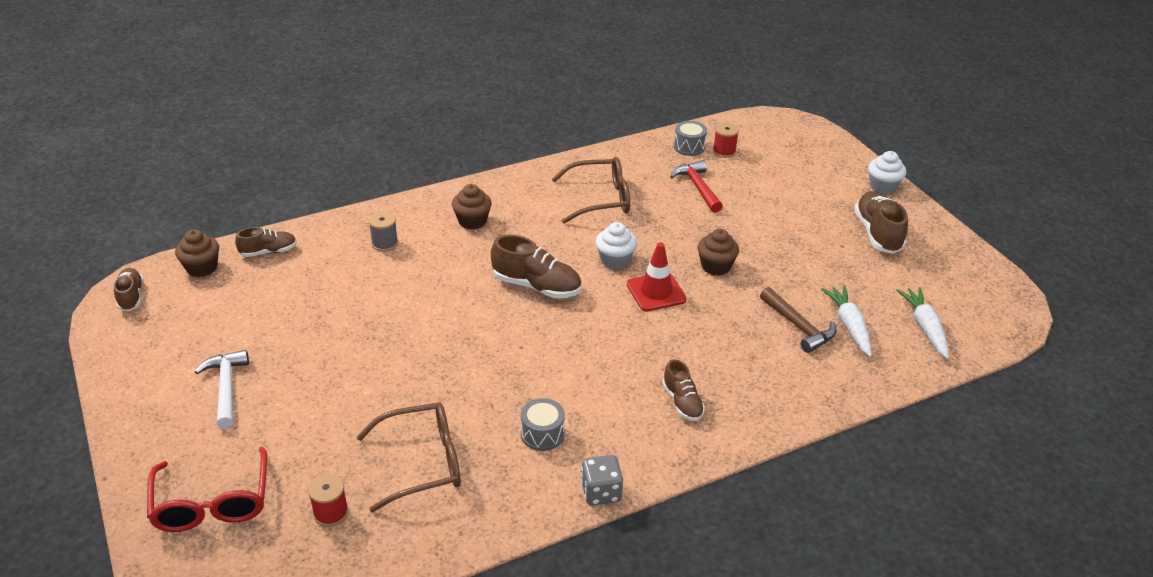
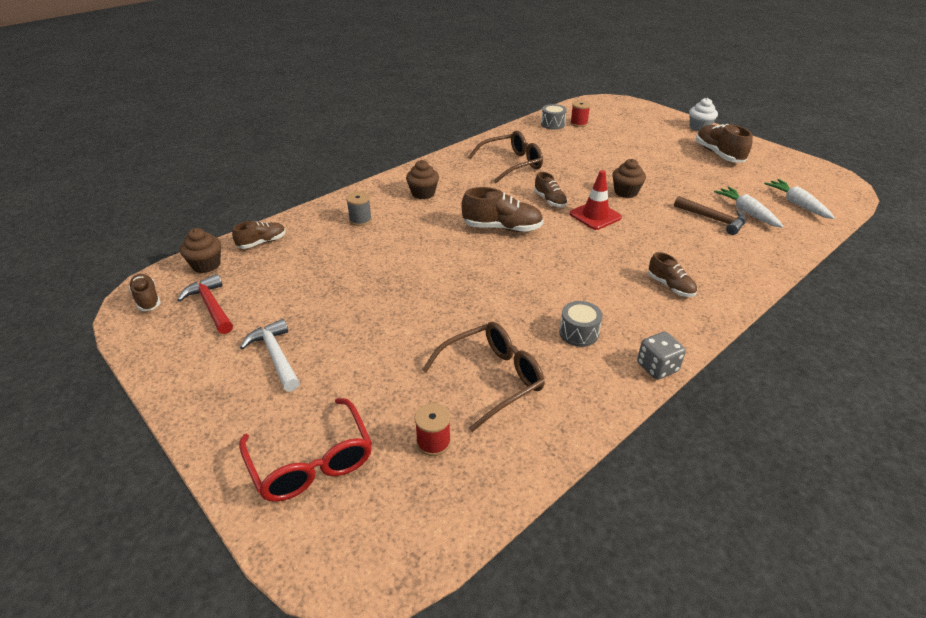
camera: 15 degrees left, 0 degrees up
white cupcake [596,222,637,269] -> brown shoe [534,172,568,207]
red hammer [670,160,723,213] -> red hammer moved to [177,274,233,334]

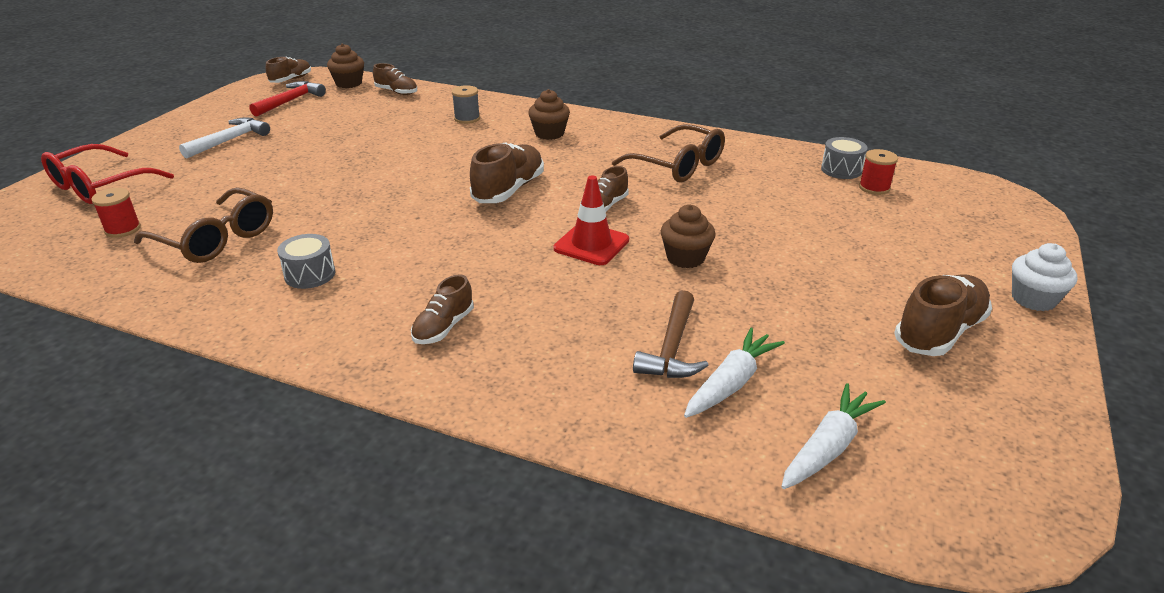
camera: 65 degrees right, 5 degrees down
brown shoe [461,187,543,232] -> brown shoe turned 135 degrees counterclockwise [470,143,544,203]
grey dice [637,331,686,380] -> none

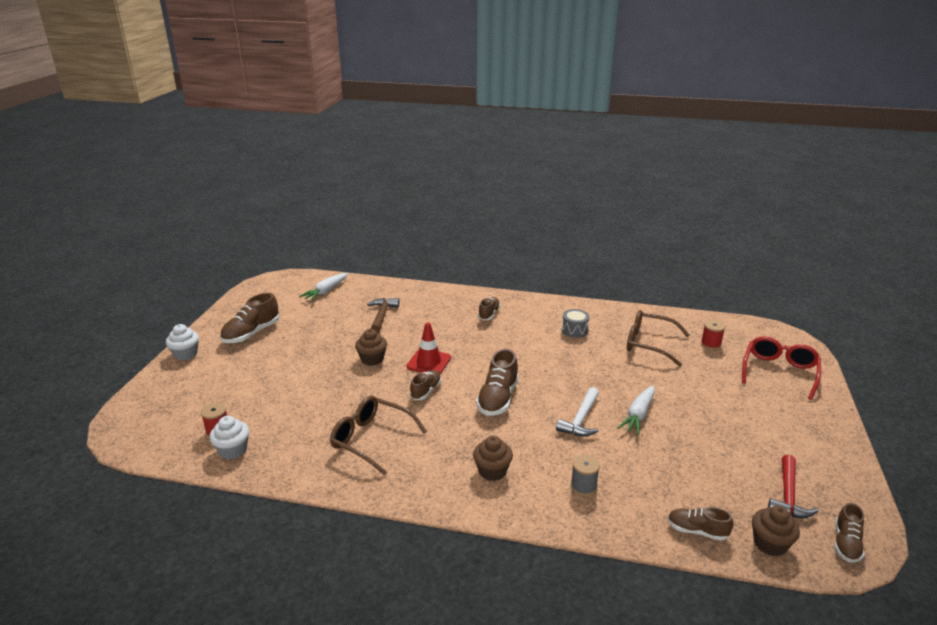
camera: 170 degrees right, 5 degrees down
white hammer [179,117,270,158] -> white hammer moved to [556,387,599,436]
white carrot [684,328,785,418] -> white carrot moved to [617,385,655,435]
grey drum [821,137,868,179] -> white cupcake [209,416,249,459]

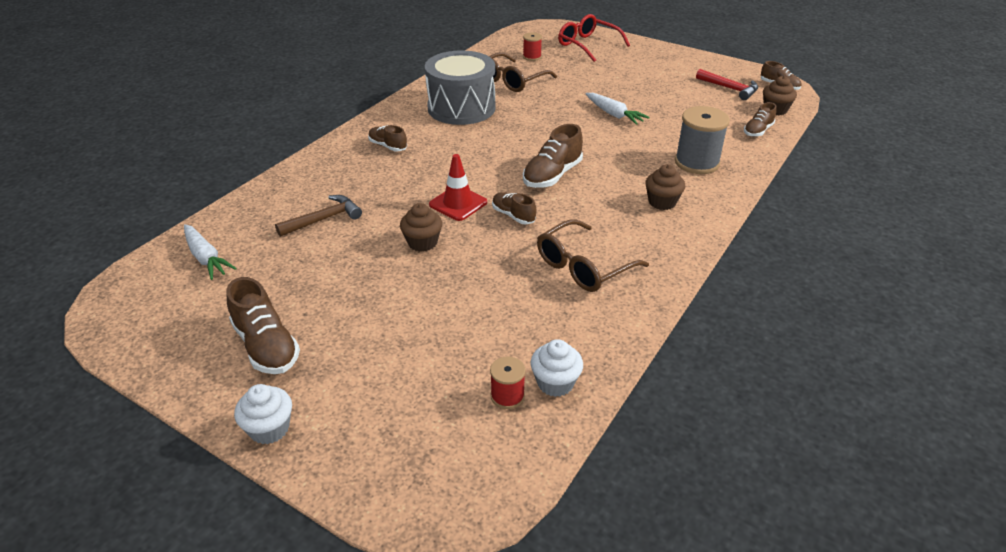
camera: 70 degrees left, 10 degrees up
brown hammer [367,298,399,333] -> brown hammer turned 120 degrees clockwise [275,195,362,237]
brown shoe [476,349,519,416] -> brown shoe turned 90 degrees clockwise [523,124,583,188]
white hammer [556,387,599,436] -> none
grey drum [562,309,590,338] -> grey drum [425,50,496,125], size x2.37
grey spool [571,455,600,496] -> grey spool [675,106,730,174], size x1.88

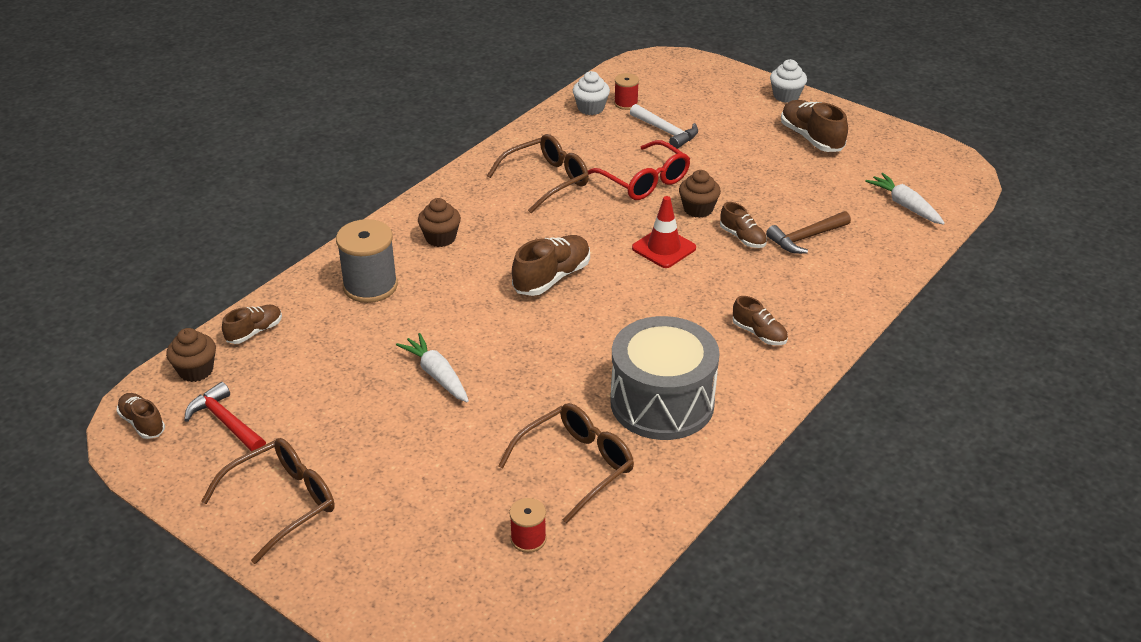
camera: 175 degrees left, 0 degrees up
brown shoe [492,192,536,224] -> brown shoe moved to [720,202,767,248]
red glasses [558,14,630,62] -> red glasses moved to [588,140,690,200]
none -> brown glasses [201,438,335,564]
none -> white hammer [630,104,698,149]

